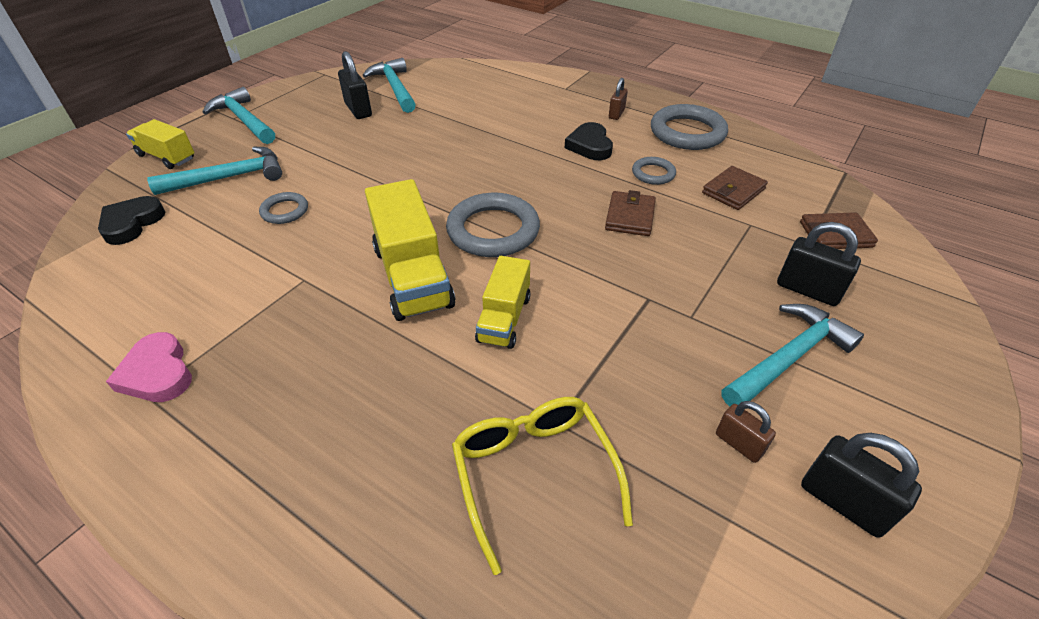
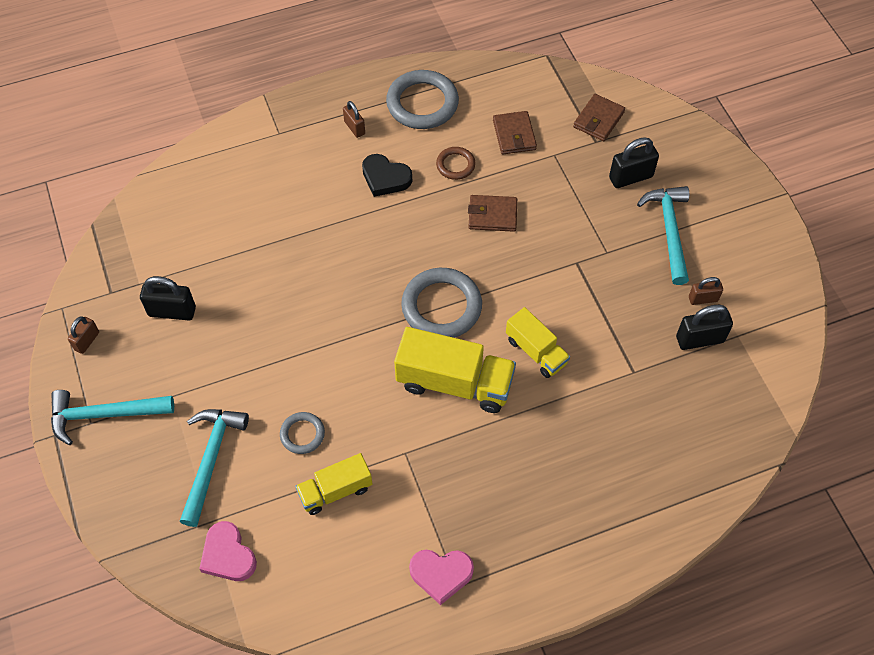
camera: 55 degrees left, 15 degrees up
black heart [98,196,165,245] -> pink heart [199,521,257,581]
yellow truck [126,119,194,169] -> yellow truck moved to [295,453,372,515]
turquoise hammer [362,58,416,113] -> none
yellow glasses [452,397,633,575] -> none
brown wallet [605,190,656,236] -> brown wallet turned 45 degrees counterclockwise [468,195,517,232]
grey ring [632,157,676,185] -> brown ring [436,147,475,180]
black padlock [801,433,922,538] -> black padlock moved to [676,305,733,350]
none -> brown padlock [68,316,99,354]

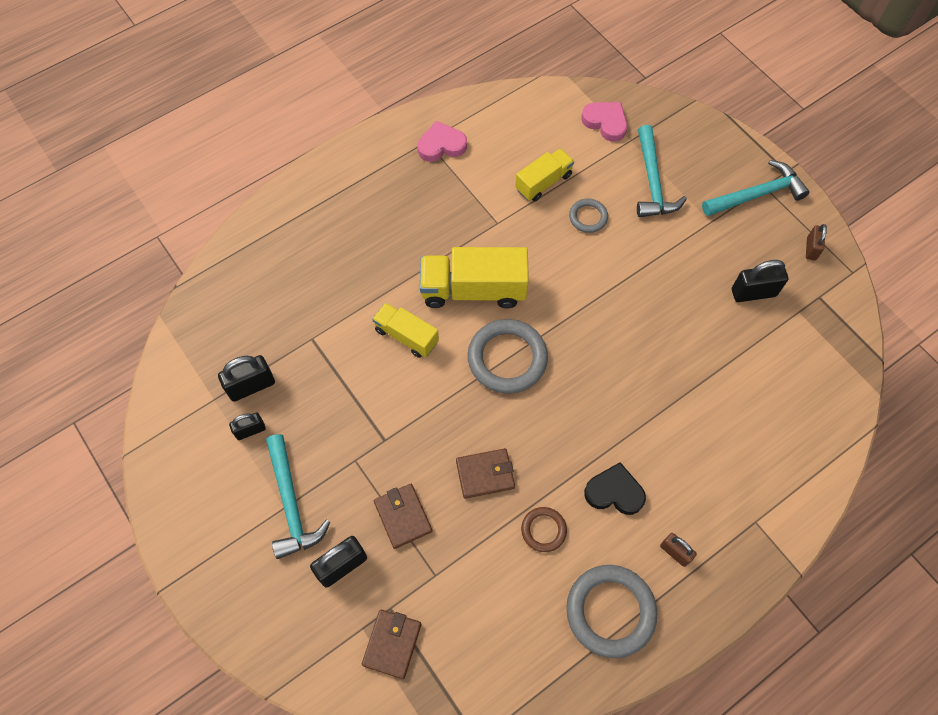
camera: 165 degrees right, 5 degrees up
brown wallet [493,111,537,155] -> brown wallet moved to [374,484,432,549]
brown padlock [689,277,723,305] -> black padlock [229,413,266,440]

